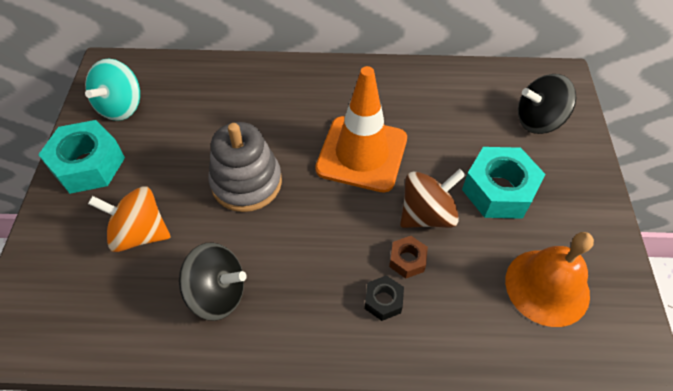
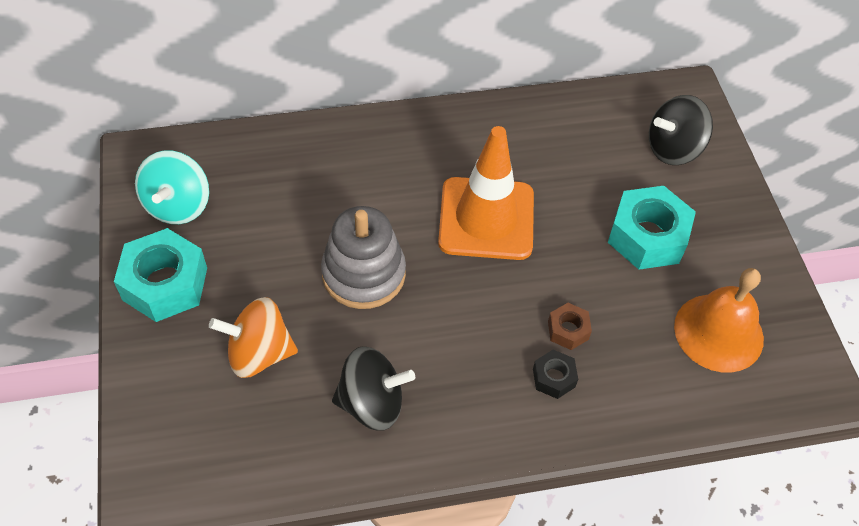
camera: 15 degrees left, 0 degrees up
brown spinning top [400,169,465,228] -> none

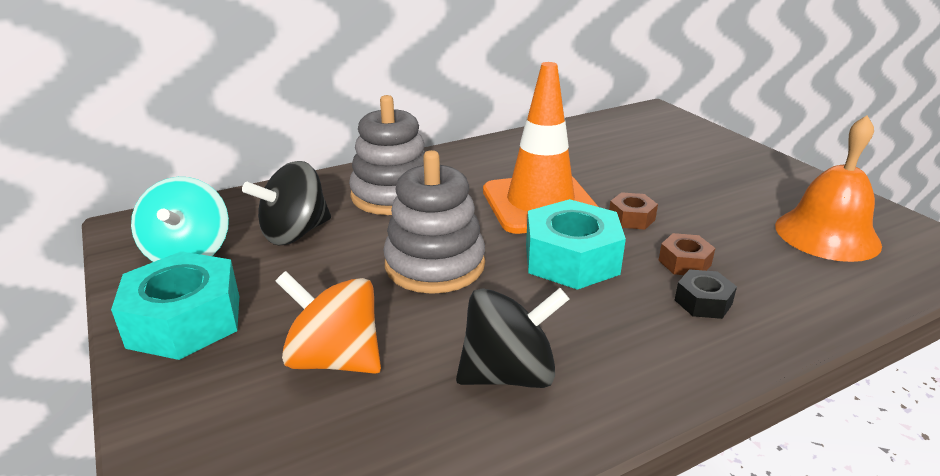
camera: 15 degrees left, 25 degrees down
orange spinning top [209,297,298,378] -> orange spinning top turned 45 degrees clockwise [276,271,381,374]
turquoise nut [608,186,696,270] -> turquoise nut moved to [526,199,626,290]
black spinning top [649,95,713,165] -> black spinning top moved to [242,161,331,245]
none -> grey stacking toy [349,95,425,215]
none -> brown nut [609,192,658,230]

